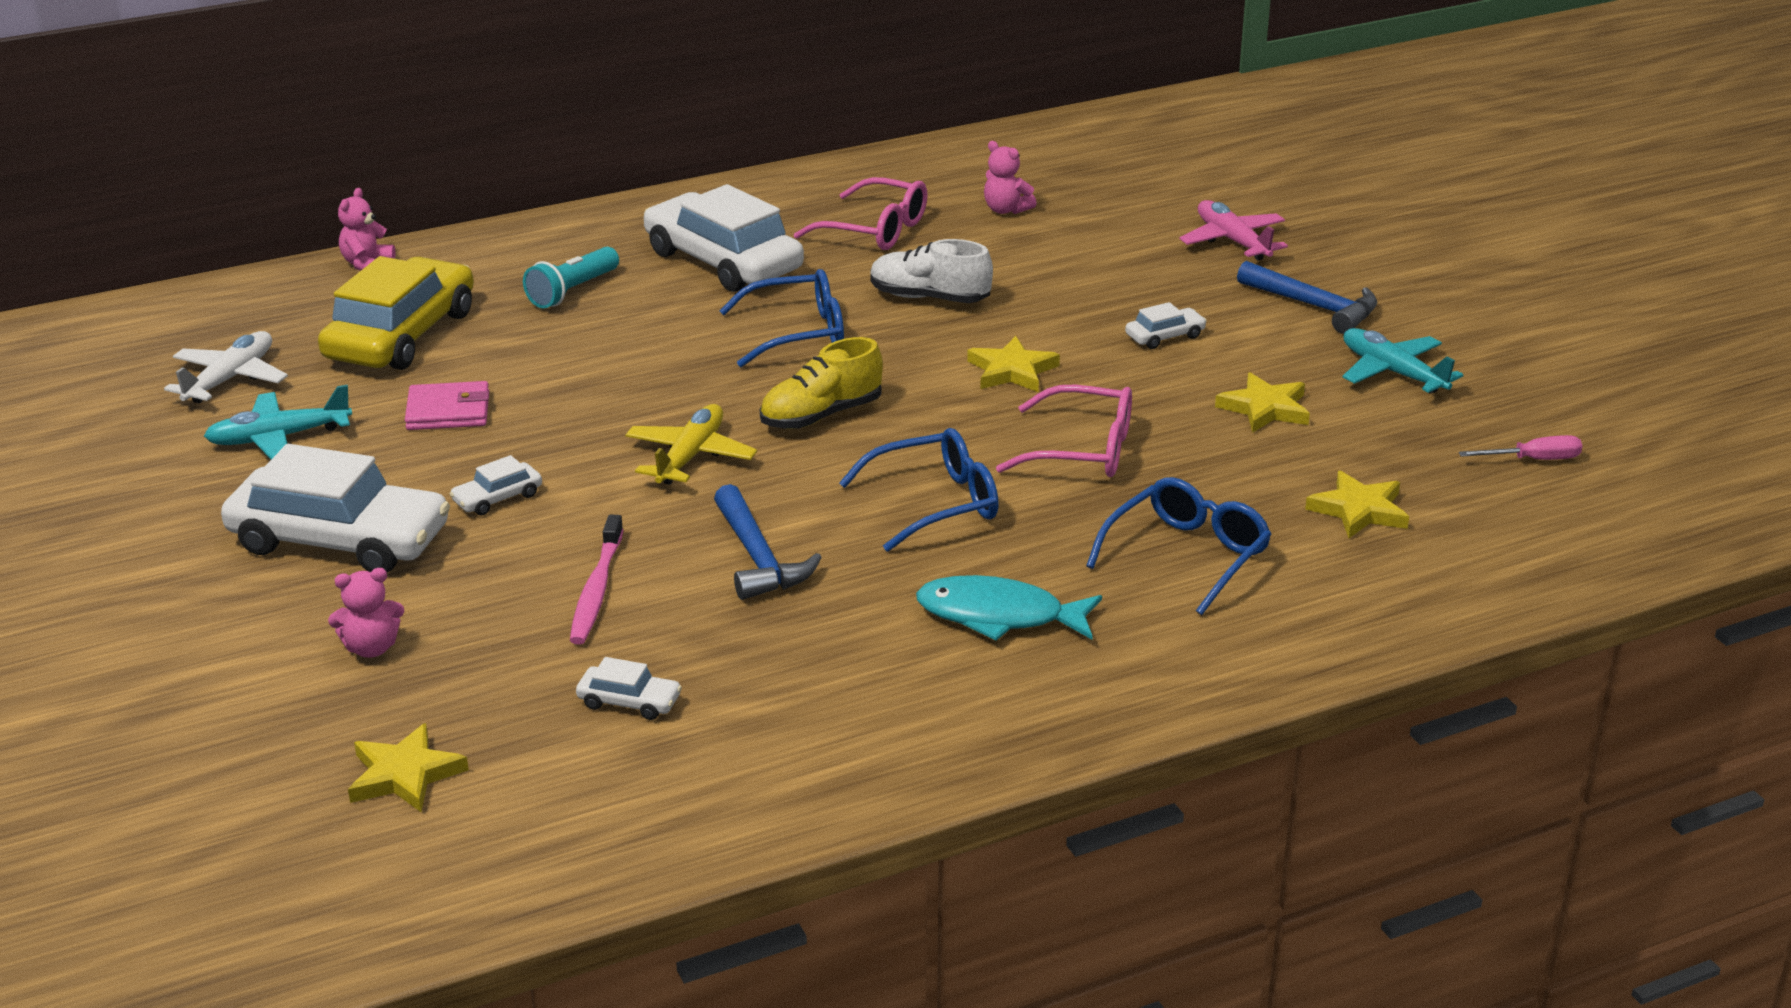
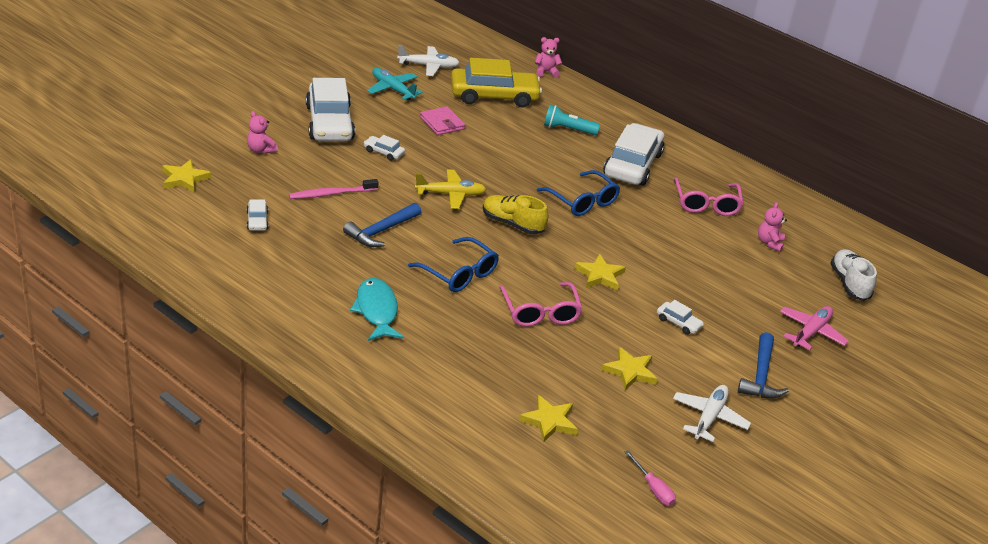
camera: 60 degrees right, 5 degrees up
white shoe [870,239,993,303] -> white shoe moved to [830,249,877,301]
blue glasses [1086,477,1272,615] -> none
turquoise plane [1343,328,1464,394] -> white plane [673,385,751,442]

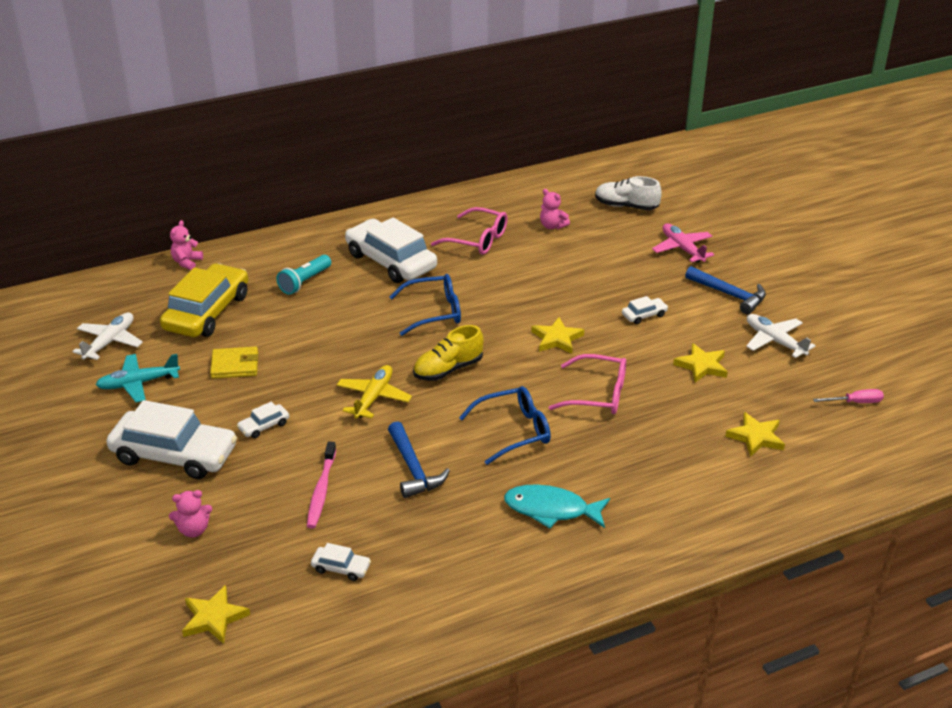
camera: 60 degrees left, 0 degrees up
pink wallet [420,106,465,135] -> yellow wallet [210,347,258,379]

